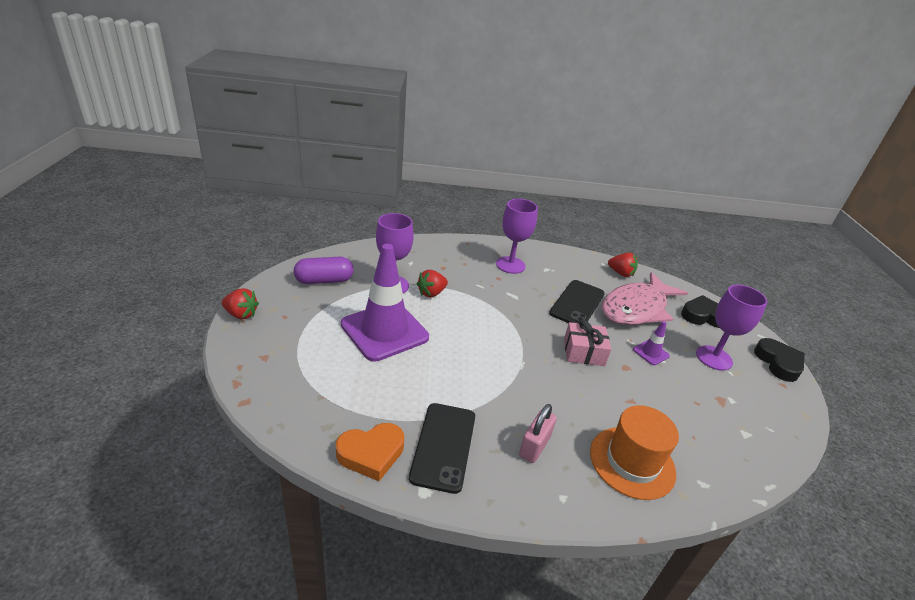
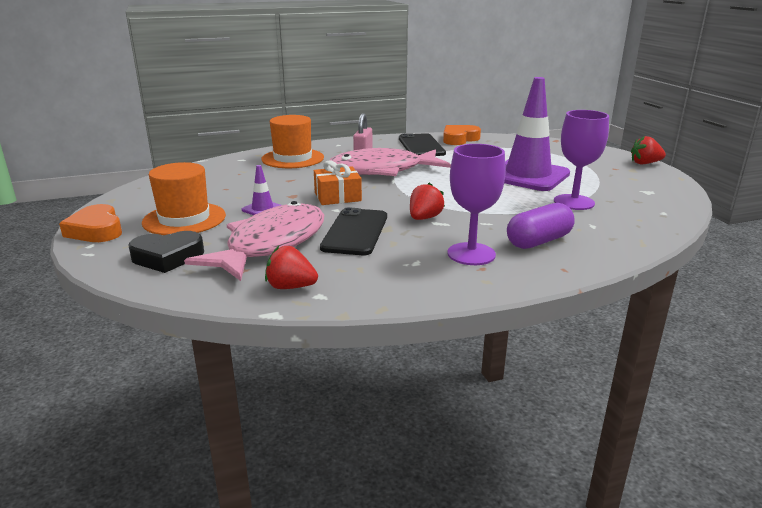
camera: 165 degrees right, 10 degrees down
purple capsule [294,257,354,284] -> purple capsule moved to [507,203,575,249]
red strawberry [417,270,448,298] -> red strawberry moved to [410,182,445,220]
pink gift [564,320,611,366] -> orange gift [314,160,362,205]
purple goblet [696,285,767,371] -> orange hat [142,162,226,235]
black heart [754,338,805,382] -> orange heart [59,204,122,242]
none -> pink fish [329,148,451,176]

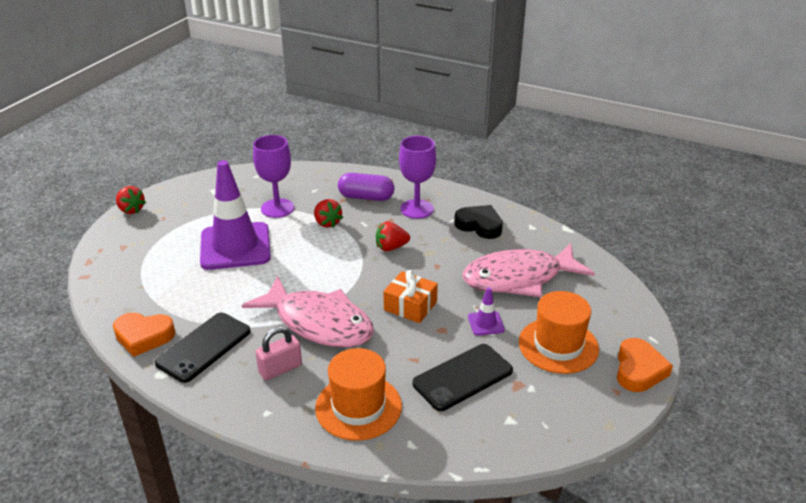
camera: 135 degrees left, 10 degrees up
black heart [128,231,204,273] -> black heart moved to [455,205,503,239]
red strawberry [265,246,318,289] -> red strawberry moved to [314,199,343,228]
black phone [320,207,387,255] -> black phone moved to [412,344,513,411]

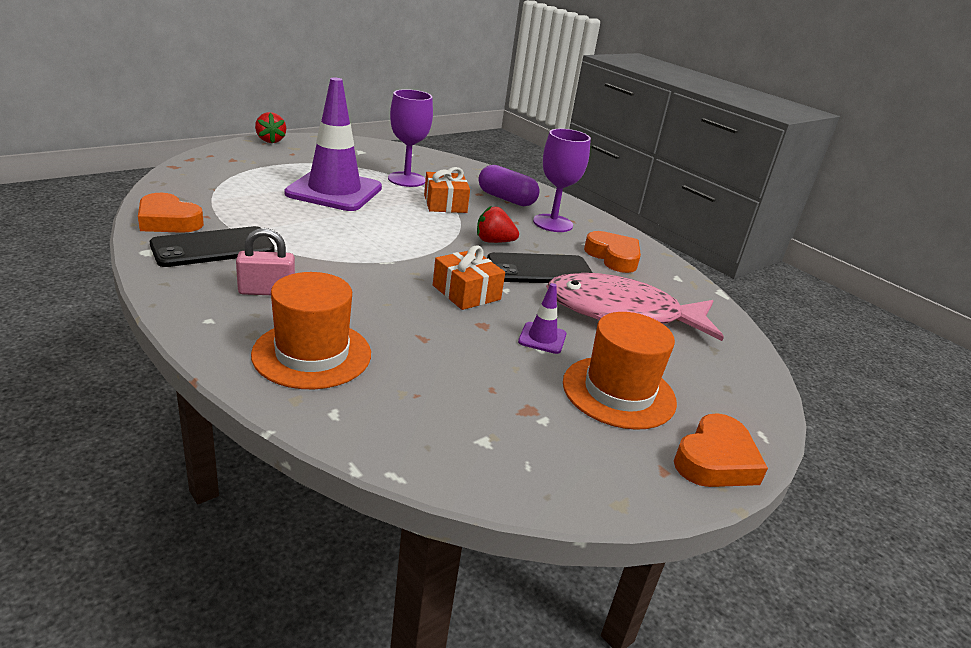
camera: 20 degrees right, 5 degrees down
pink fish [242,276,374,347] -> none
red strawberry [314,199,343,228] -> orange gift [424,167,470,213]
black phone [412,344,513,411] -> black phone moved to [487,252,593,283]
black heart [455,205,503,239] -> orange heart [584,231,641,273]

